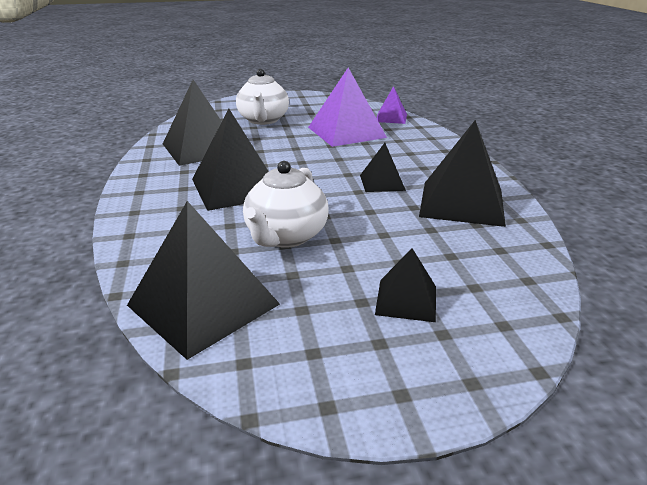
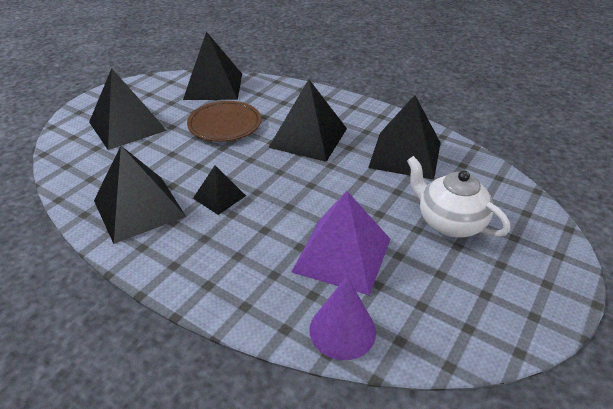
camera: 135 degrees right, 10 degrees up
white teapot [243,161,328,248] -> brown plate [187,101,261,142]
black pyramid [375,248,436,322] -> black pyramid [89,68,167,150], size x1.86
purple pyramid [376,86,407,124] -> purple cone [309,276,376,360]

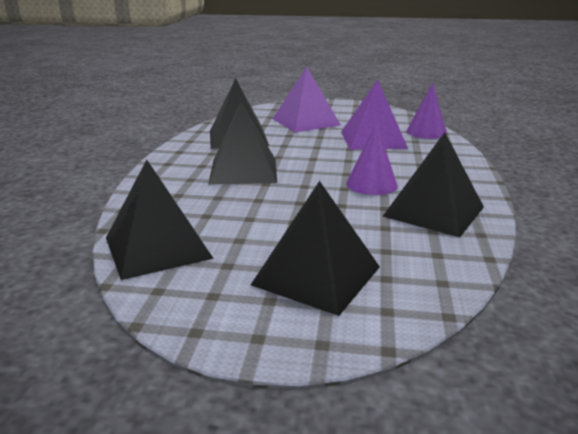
camera: 115 degrees left, 15 degrees down
brown plate [187,101,261,142] -> none
black pyramid [193,165,246,215] -> purple cone [346,122,398,195]
white teapot [407,156,510,238] -> purple pyramid [272,67,341,133]

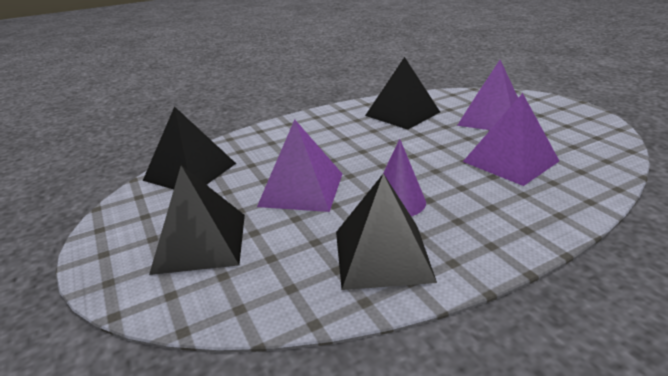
camera: 55 degrees right, 5 degrees up
black pyramid [208,102,277,185] -> none
purple cone [406,82,447,139] -> none
none -> purple pyramid [257,119,342,212]

